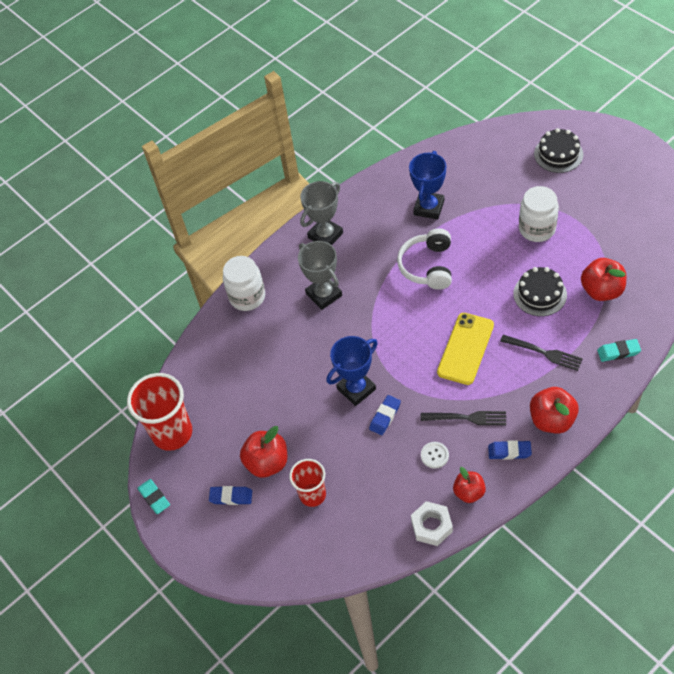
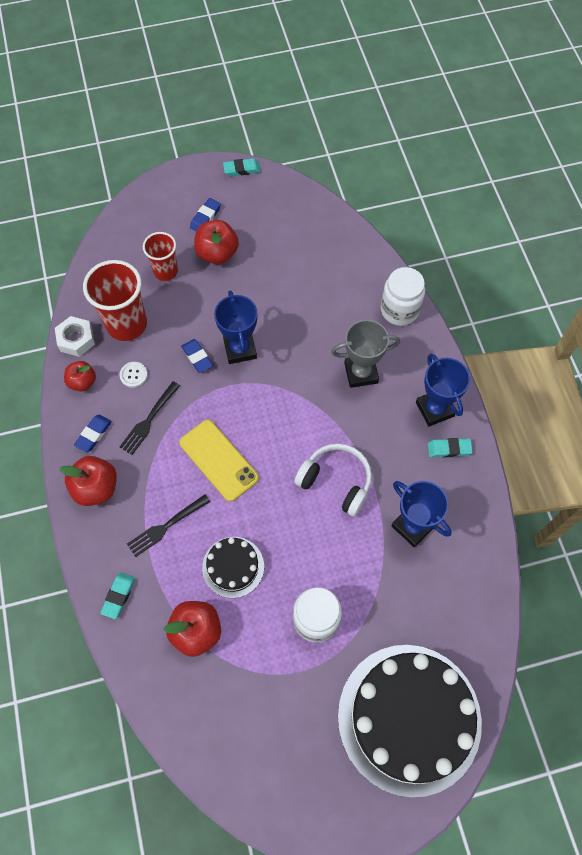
camera: 110 degrees right, 10 degrees up
red cup [127,373,192,451] -> red cup moved to [83,260,147,341]
grey trophy [300,181,343,245] -> blue trophy [416,354,470,426]
black cake [534,128,583,173] -> black cake [338,645,482,797], size x2.15
none -> turquoise eraser [428,438,473,457]

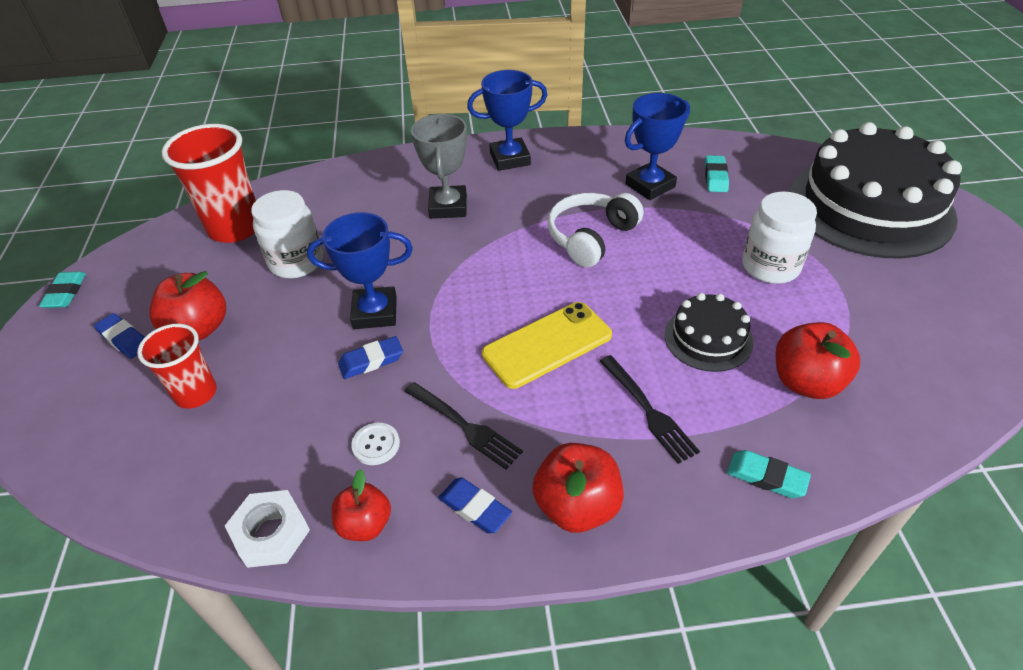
camera: 80 degrees left, 20 degrees down
red cup [83,260,147,341] -> red cup moved to [162,124,256,243]
white jar [381,267,425,326] -> white jar moved to [251,190,323,278]
turquoise eraser [428,438,473,457] -> turquoise eraser moved to [705,155,729,192]

